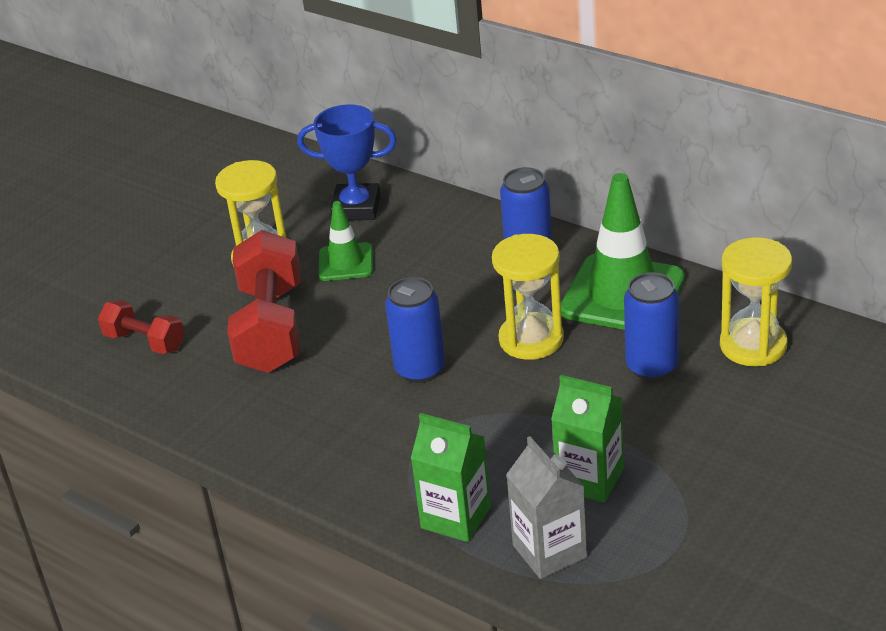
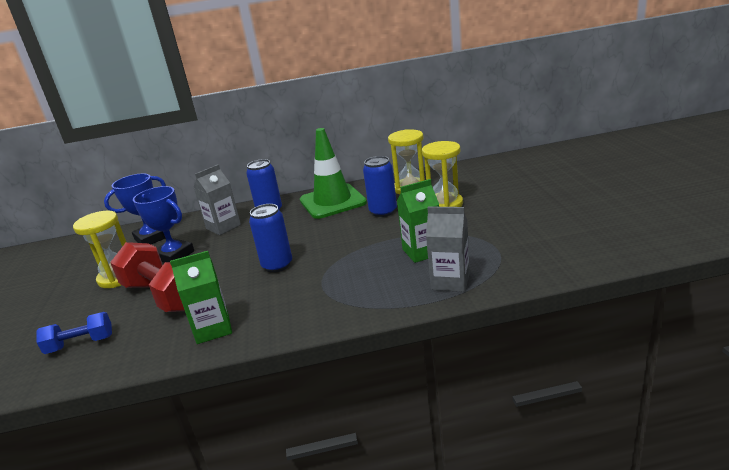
camera: 45 degrees left, 10 degrees down
red dumbbell [98,300,184,354] -> blue dumbbell [37,312,112,354]
green traffic cone [319,201,373,281] -> blue trophy [133,186,194,263]
green carton [411,413,491,542] -> green carton moved to [170,251,232,344]
yellow hourglass [492,234,564,360] -> yellow hourglass moved to [422,141,463,207]
none -> grey carton [193,164,241,235]

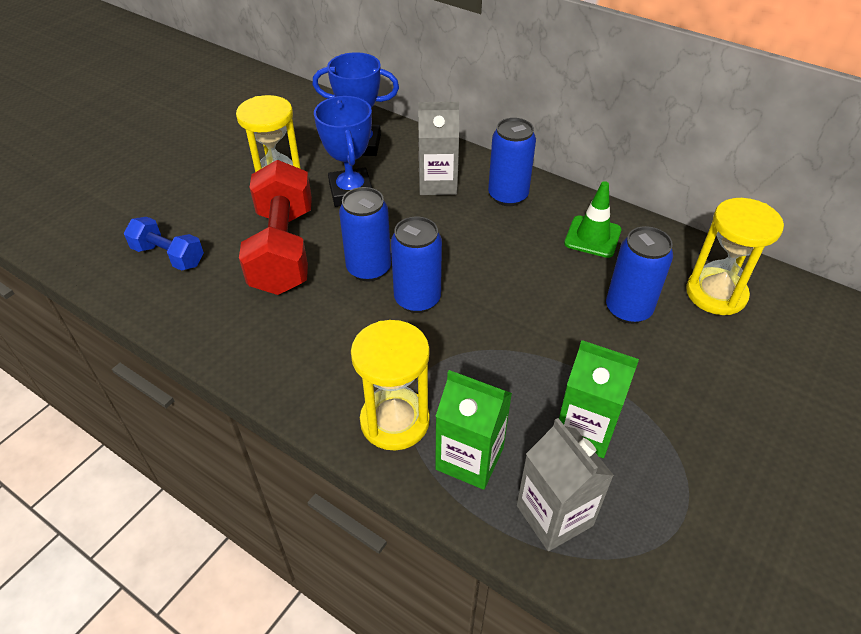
camera: 40 degrees right, 20 degrees up
green carton [170,251,232,344] -> green carton moved to [435,370,512,490]
green traffic cone [300,128,367,219] -> green traffic cone [564,181,621,258], size x0.54
yellow hourglass [422,141,463,207] -> yellow hourglass moved to [351,320,430,451]
none -> blue can [339,187,391,282]

